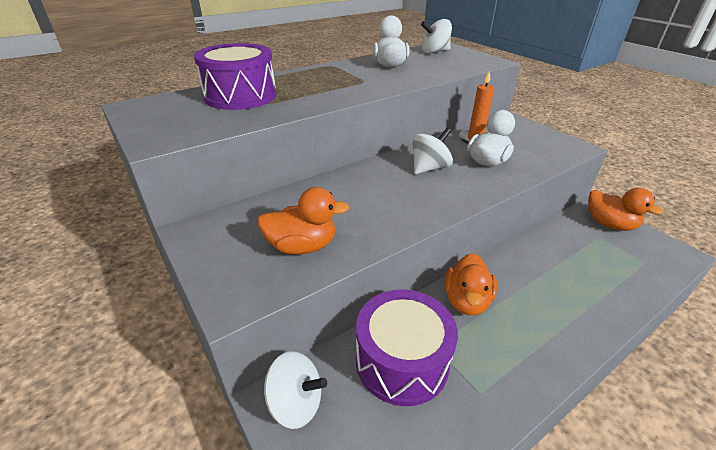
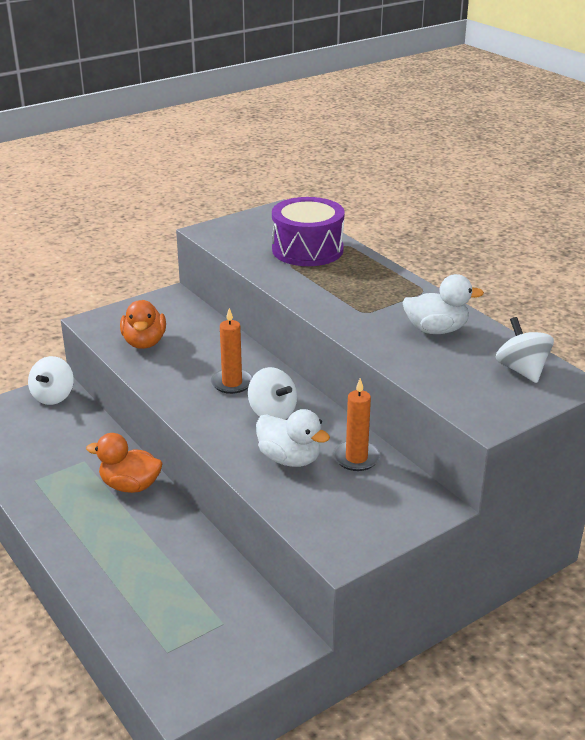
camera: 90 degrees right, 5 degrees down
purple drum [356,290,458,406] -> none
orange duck [588,188,663,231] -> none
none -> orange candle [211,308,253,394]

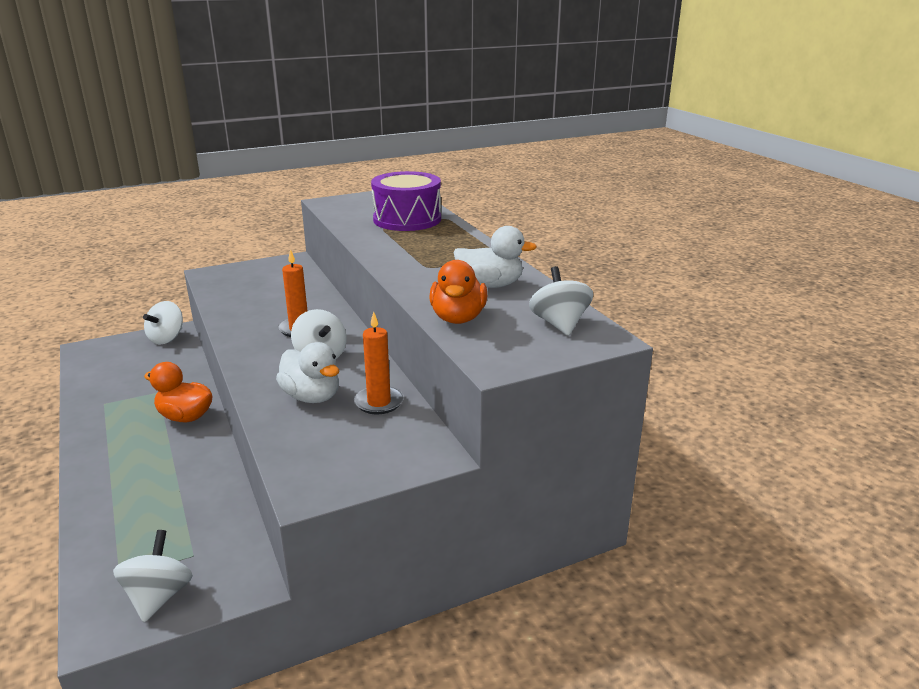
camera: 10 degrees right, 5 degrees down
orange duck [120,300,166,349] -> orange duck moved to [429,260,487,324]
none -> white spinning top [113,530,193,622]

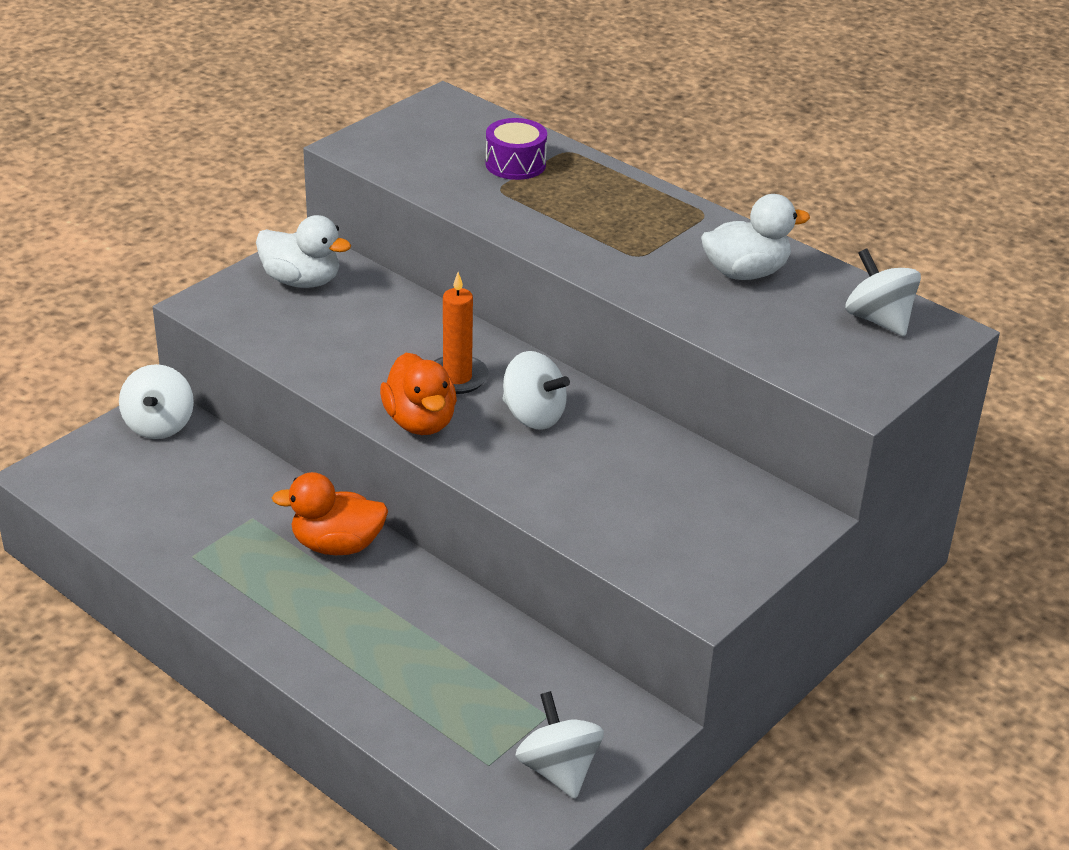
camera: 25 degrees left, 10 degrees up
white duck [276,342,339,403] -> white duck moved to [256,215,351,288]
orange candle [354,312,404,414] -> none
purple drum [371,171,441,231] -> purple drum [485,118,547,180], size x0.57
orange duck [429,260,487,324] -> orange duck moved to [380,353,457,435]

